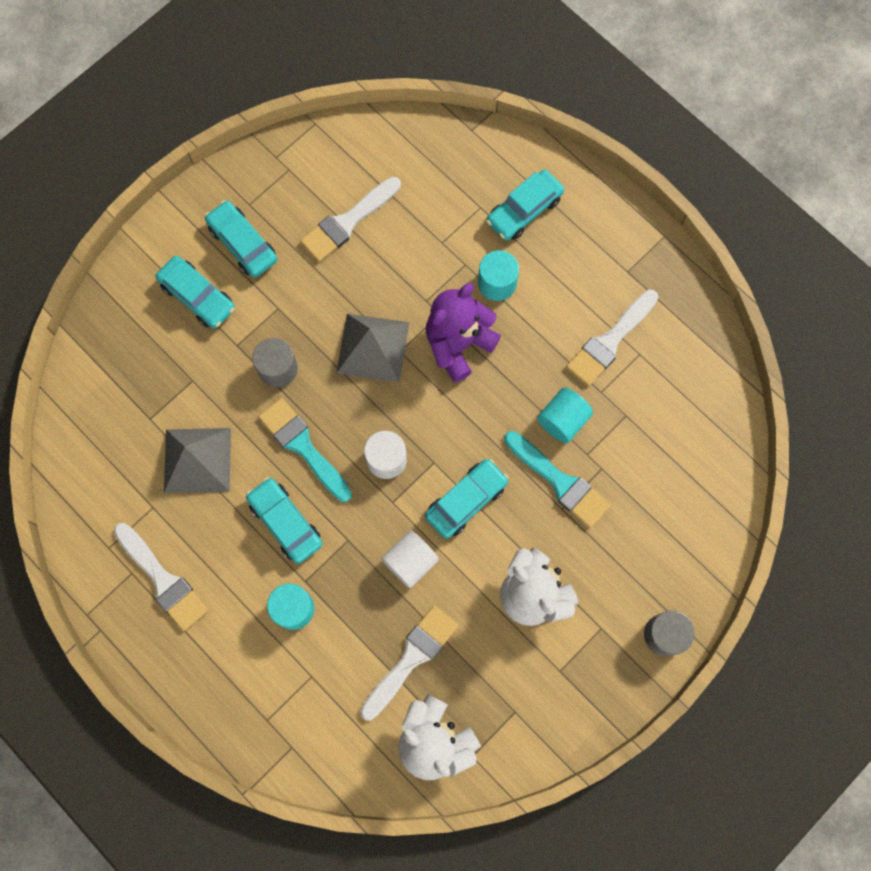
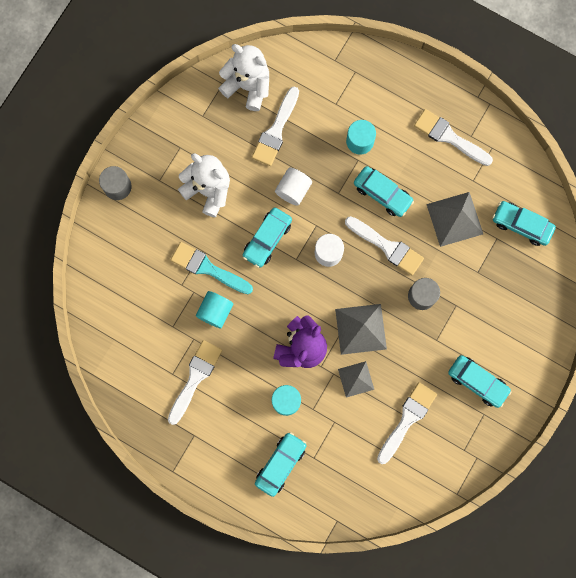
camera: 165 degrees right, 5 degrees up
turquoise car [156,256,235,329] -> turquoise car moved to [492,201,556,246]
turquoise brush [258,398,352,502] -> white brush [345,216,424,275]
none -> grey pyramid [338,361,374,397]

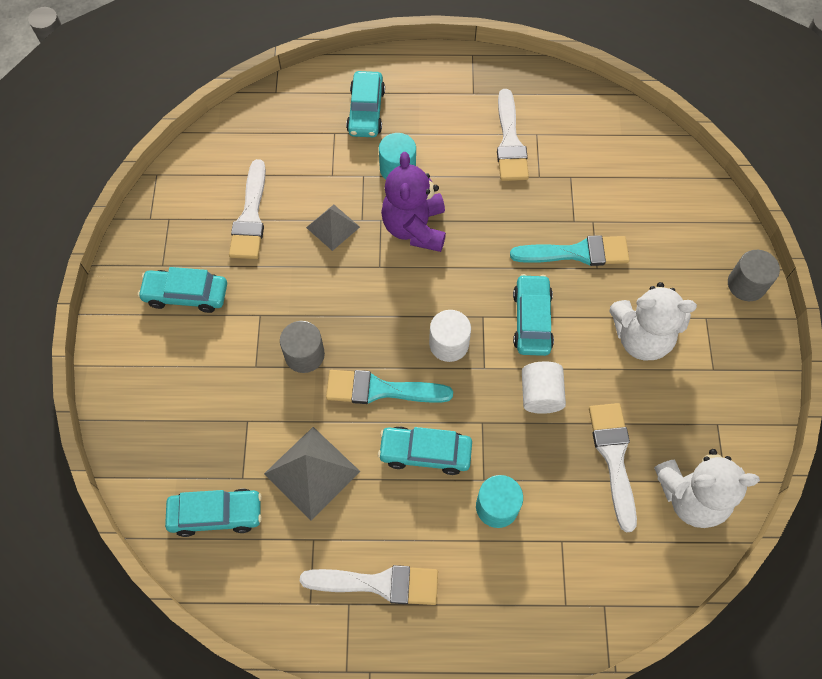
camera: 150 degrees right, 15 degrees down
turquoise cylinder [196,291,233,329] -> none
grey pyramid [335,304,387,355] -> none
white brush [345,216,424,275] -> turquoise brush [326,370,453,404]

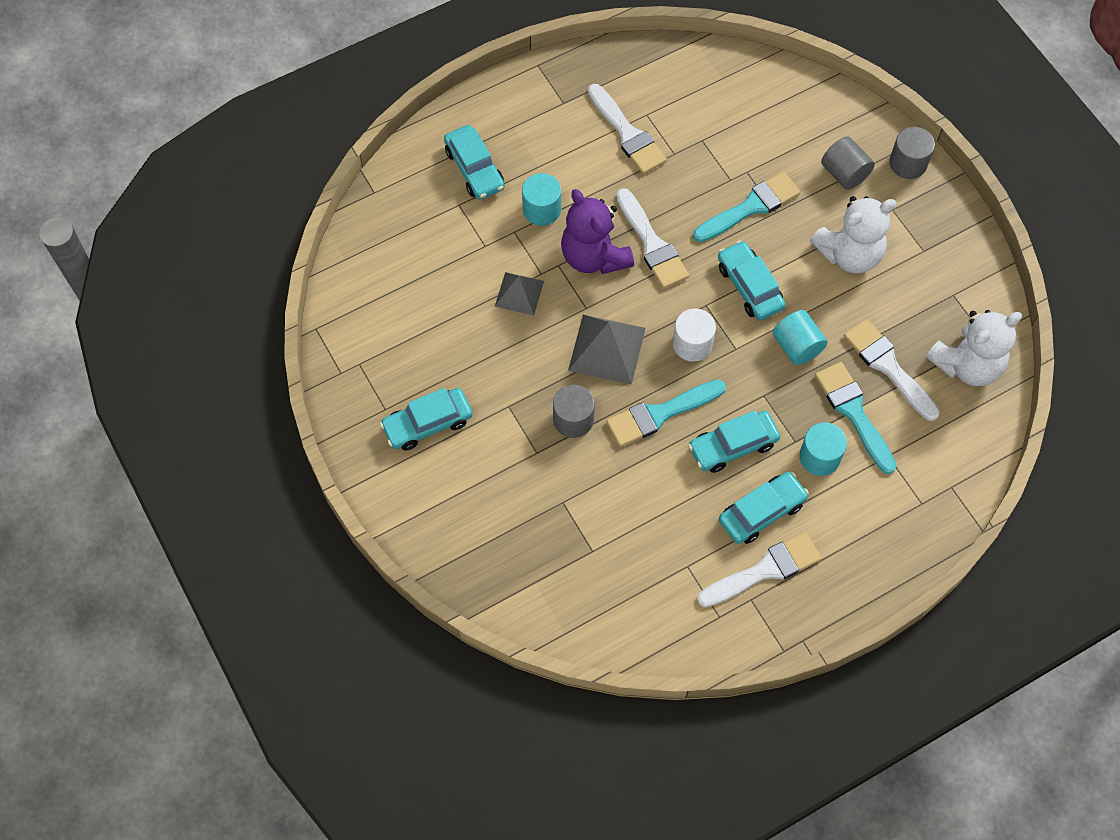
camera: 30 degrees left, 0 degrees up
turquoise car [165,489,262,537] -> turquoise car moved to [719,472,809,544]
white brush [229,159,266,259] -> white brush moved to [616,188,689,289]
grey pyramid [264,427,361,521] -> grey pyramid moved to [568,315,646,385]
white cylinder [522,361,566,414] -> turquoise cylinder [773,310,828,365]
none -> turquoise brush [815,362,897,474]
none -> grey cylinder [821,136,875,190]

